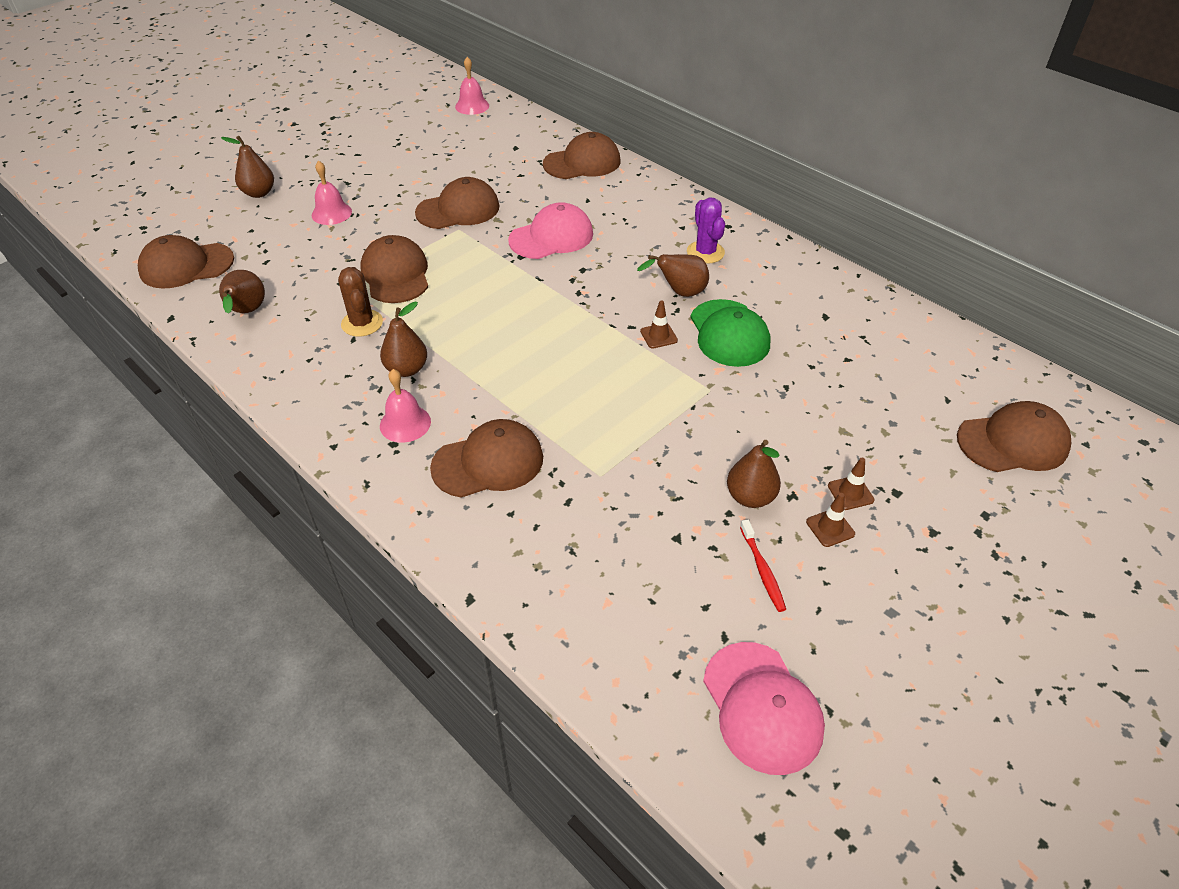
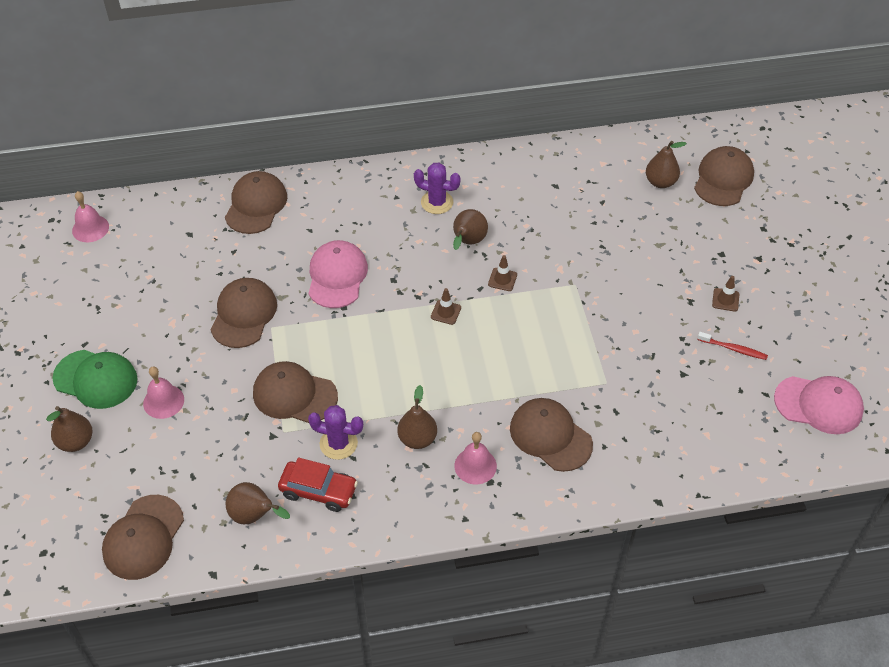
camera: 55 degrees left, 5 degrees up
brown cactus [338,267,383,337] -> purple cactus [308,405,363,460]
brown cap [430,419,543,498] -> brown cap turned 60 degrees counterclockwise [510,398,593,472]
green cap [690,299,770,367] -> green cap moved to [53,350,137,409]
brown pear [727,440,781,508] -> brown pear moved to [646,141,687,188]
brown traffic cone [828,458,874,510] -> brown traffic cone moved to [431,288,461,325]
none -> red car [278,458,358,512]

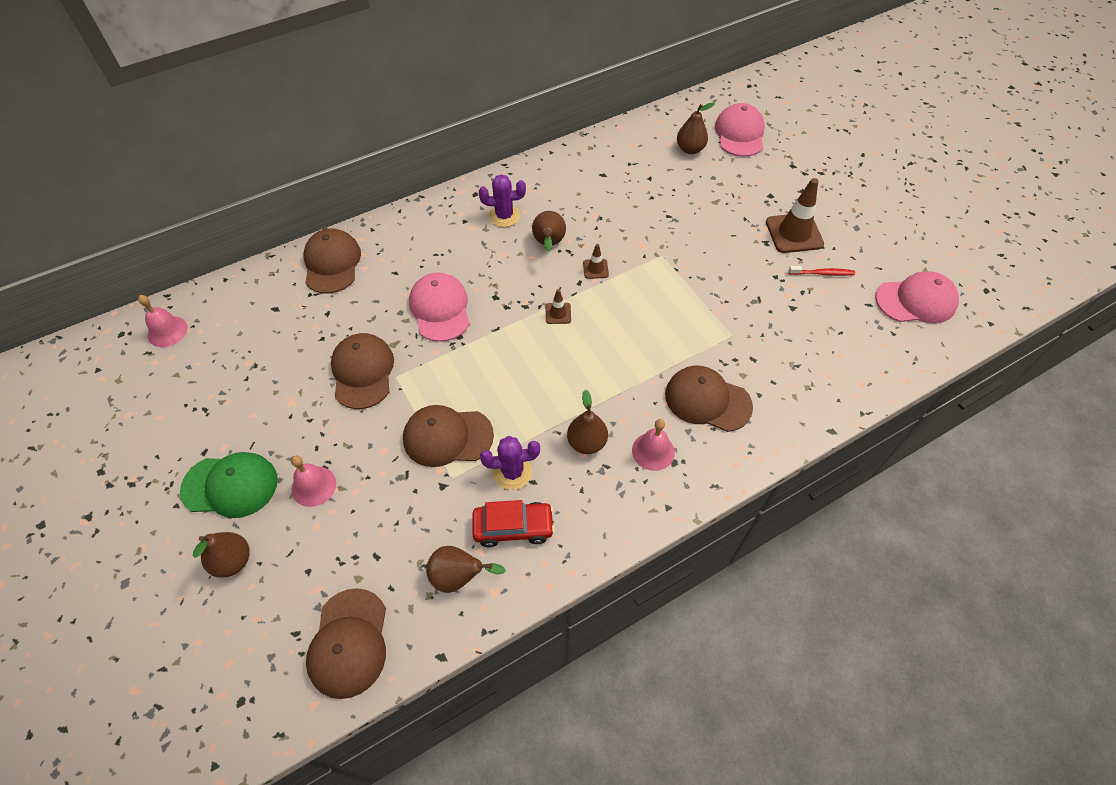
camera: 20 degrees left, 5 degrees up
brown cap [694,146,754,206] -> pink cap [715,103,765,157]
brown traffic cone [712,276,739,312] -> brown traffic cone [766,178,824,253], size x2.05

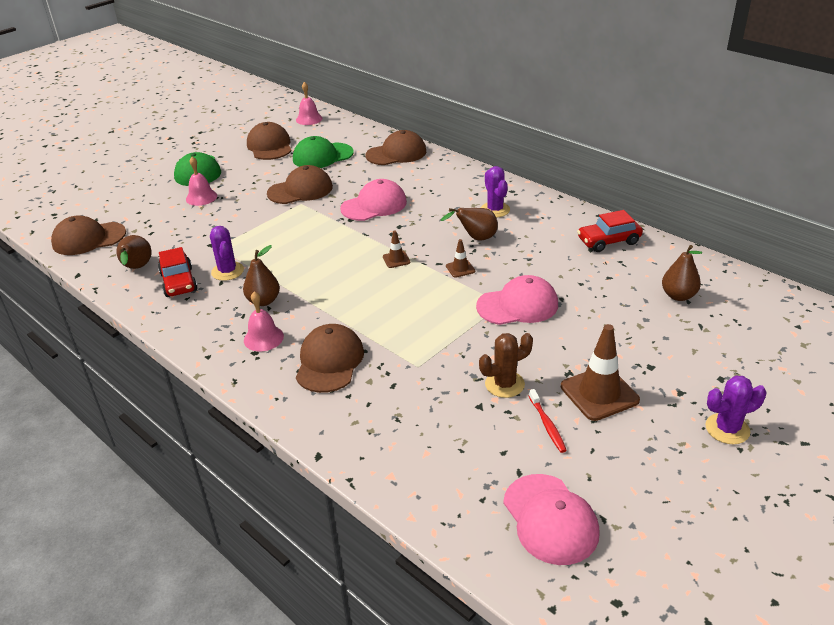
camera: 75 degrees right, 20 degrees down
brown pear [193,532,249,578] -> none
brown cap [403,405,494,467] -> brown cap moved to [247,122,292,160]
pink cap [715,103,765,157] -> pink cap moved to [476,275,558,325]
none -> green cap [293,136,354,168]
none -> brown cactus [479,333,533,398]
none -> red car [577,210,643,252]
none -> purple cactus [705,375,766,444]

